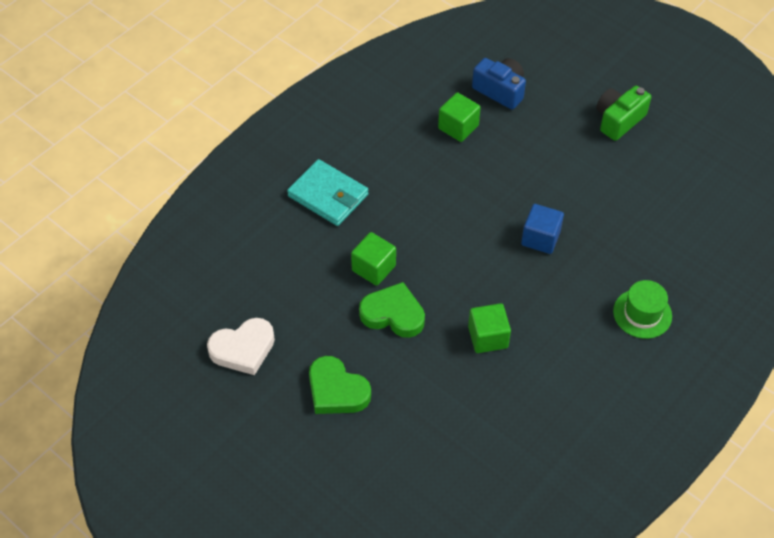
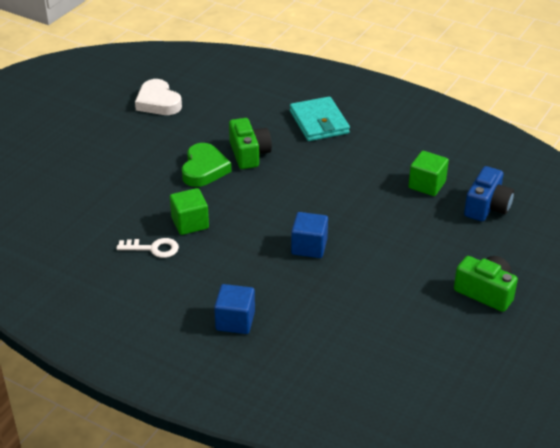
camera: 80 degrees right, 15 degrees down
turquoise wallet [287,159,369,226] -> turquoise wallet turned 45 degrees counterclockwise [290,97,350,141]
green heart [309,356,371,414] -> none
green cube [351,232,396,286] -> green camera [229,118,272,169]
green hat [613,280,672,339] -> blue cube [214,284,255,334]
none -> white key [116,238,179,258]

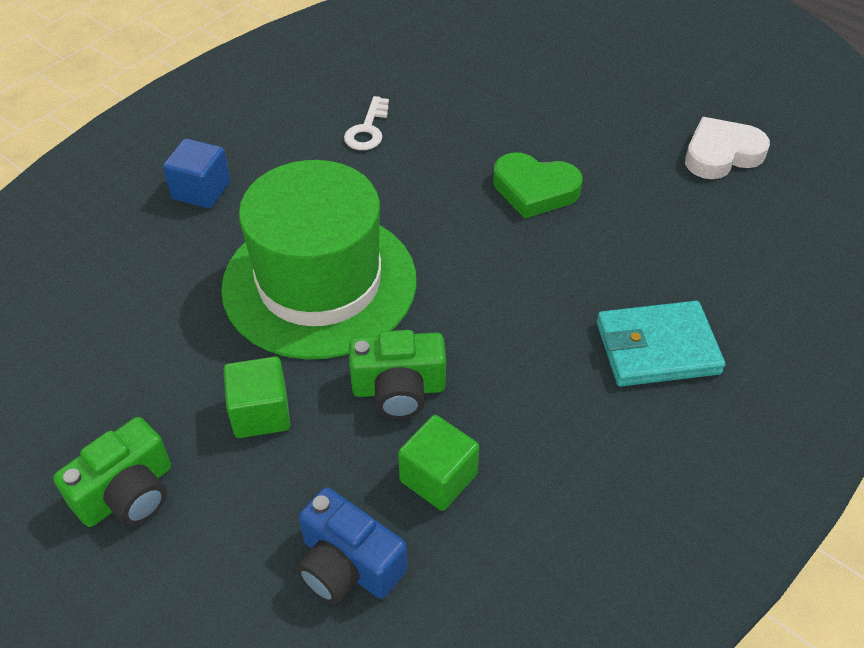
camera: 100 degrees right, 10 degrees up
green cube [170,188,209,235] -> green cube moved to [223,357,291,438]
green camera [229,118,272,169] -> green camera moved to [349,330,446,419]
blue cube [291,212,328,258] -> green hat [221,160,417,359]

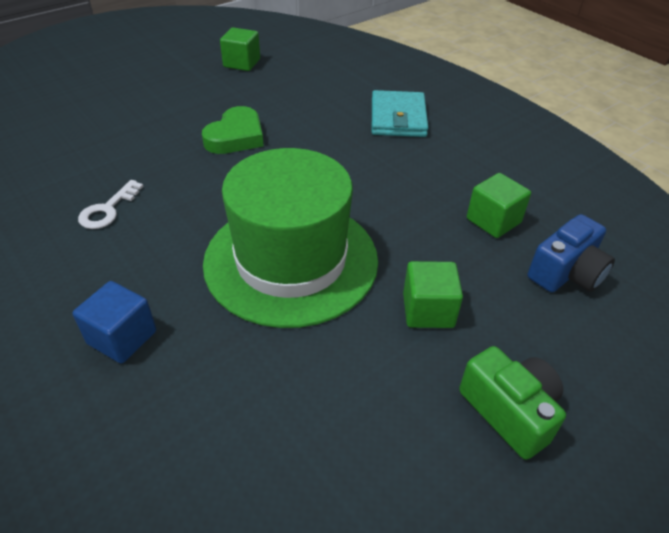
camera: 80 degrees left, 5 degrees down
white key [344,96,389,150] -> white key turned 90 degrees clockwise [78,180,143,229]
green camera [349,330,446,419] -> none
white heart [685,117,770,179] -> green cube [220,27,260,71]

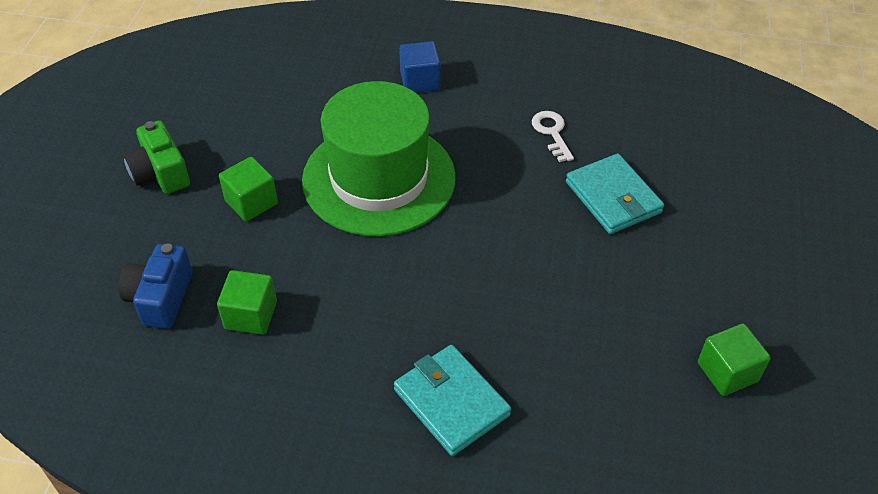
camera: 140 degrees right, 5 degrees up
green heart [202,106,264,154] -> none
green camera [459,346,566,460] -> green camera turned 45 degrees clockwise [123,120,190,194]
none -> turquoise wallet [566,154,664,234]

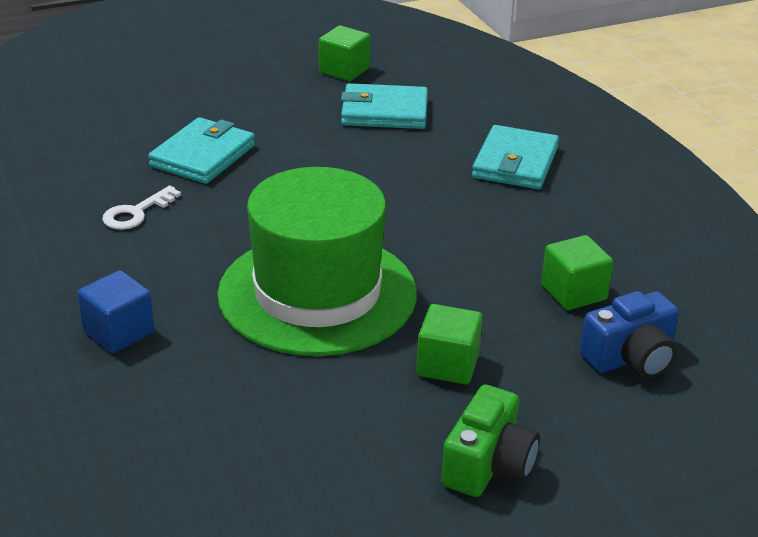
camera: 125 degrees left, 15 degrees down
none -> turquoise wallet [341,83,428,129]

